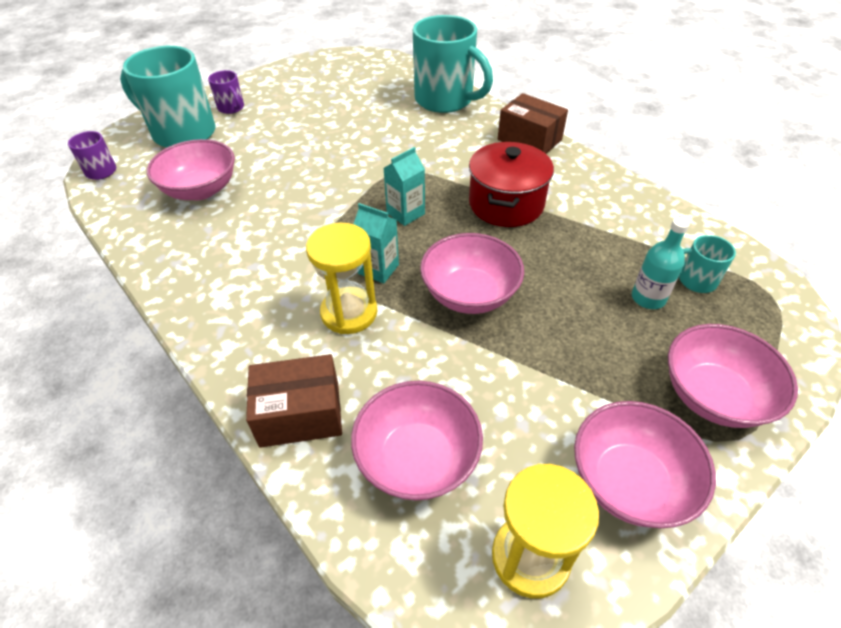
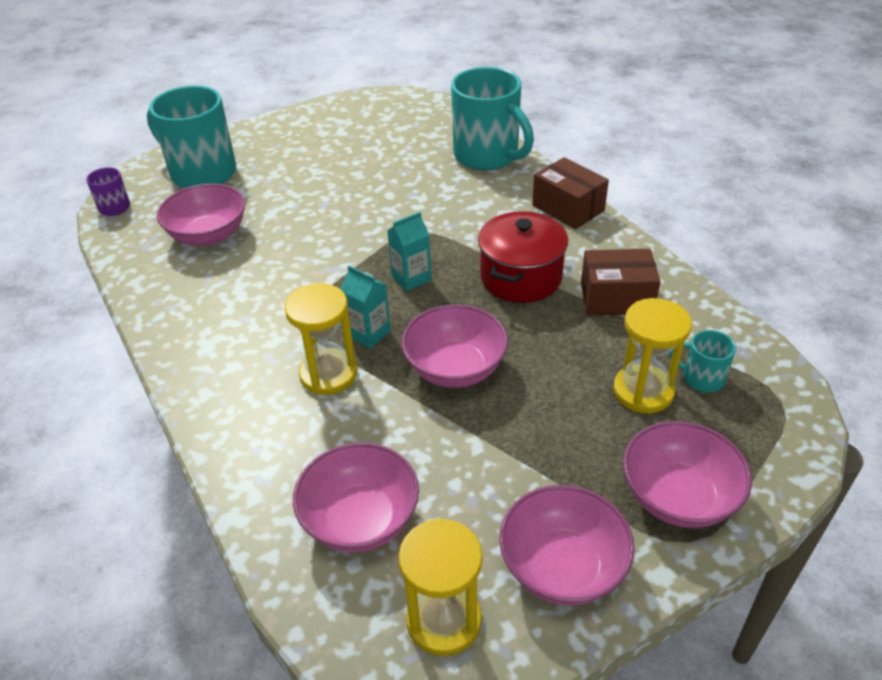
camera: 10 degrees right, 5 degrees down
purple mug [208,70,244,114] -> none
brown box [246,354,342,448] -> brown box moved to [581,249,661,316]
turquoise bottle [632,217,690,309] -> yellow hourglass [613,298,692,414]

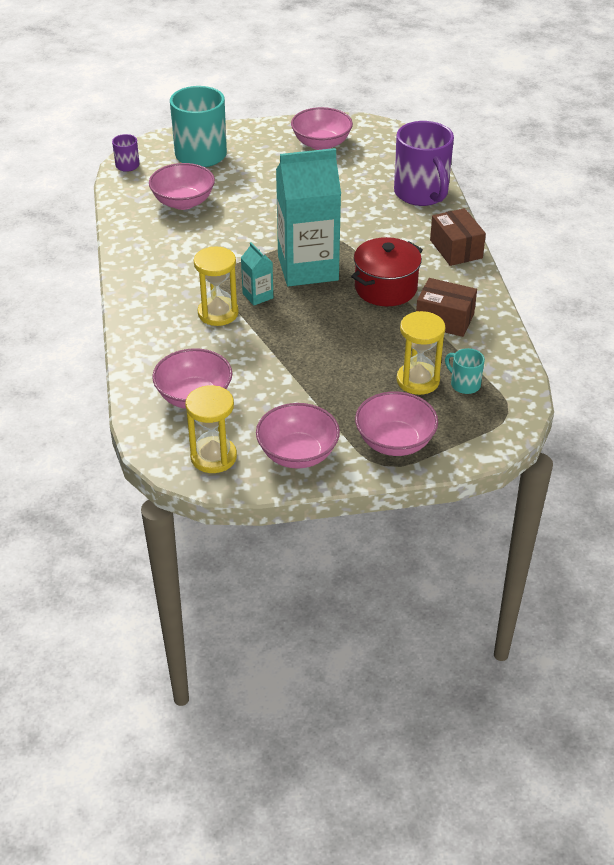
camera: 20 degrees right, 0 degrees up
turquoise carton [387,212,431,291] -> turquoise carton [276,148,341,287], size x2.34
pink bowl [401,305,508,388] -> pink bowl moved to [291,107,353,150]
turquoise mug [451,67,534,170] -> purple mug [394,121,454,206]

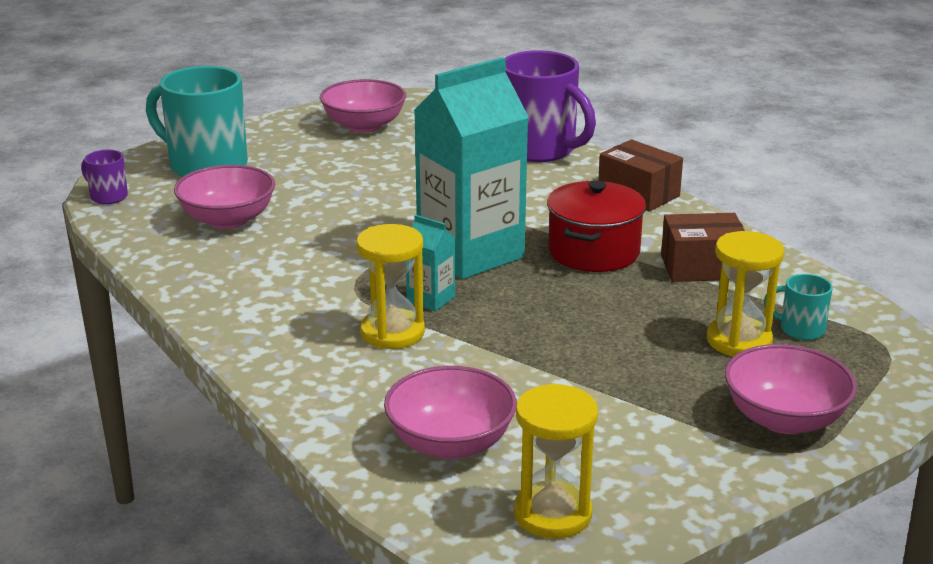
camera: 25 degrees left, 15 degrees down
pink bowl [256,403,340,469] -> none

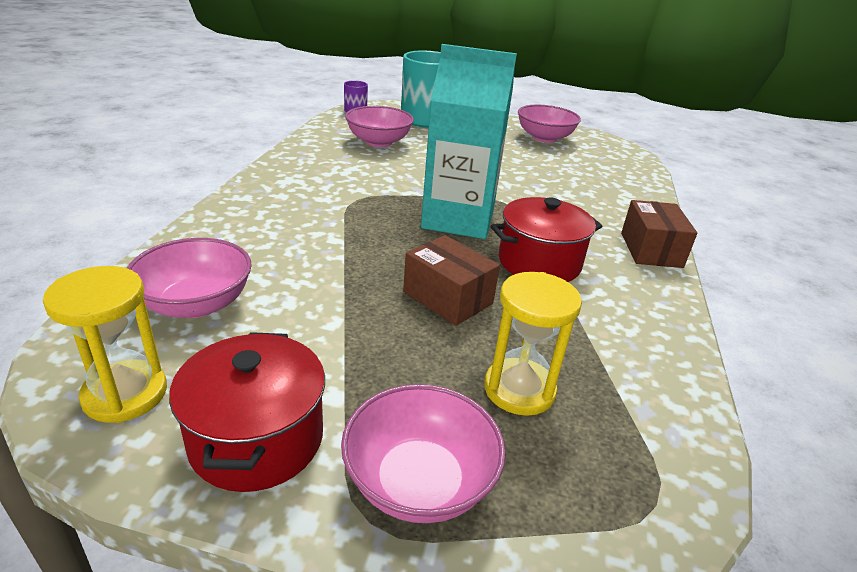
camera: 45 degrees right, 5 degrees up
yellow hourglass [357,224,425,349] -> none
turquoise carton [406,215,455,312] -> none
purple mug [505,50,596,162] -> none
brown box [661,213,745,282] -> brown box moved to [403,235,500,326]
turquoise mug [764,274,833,340] -> none
none -> red pot [169,332,325,492]

